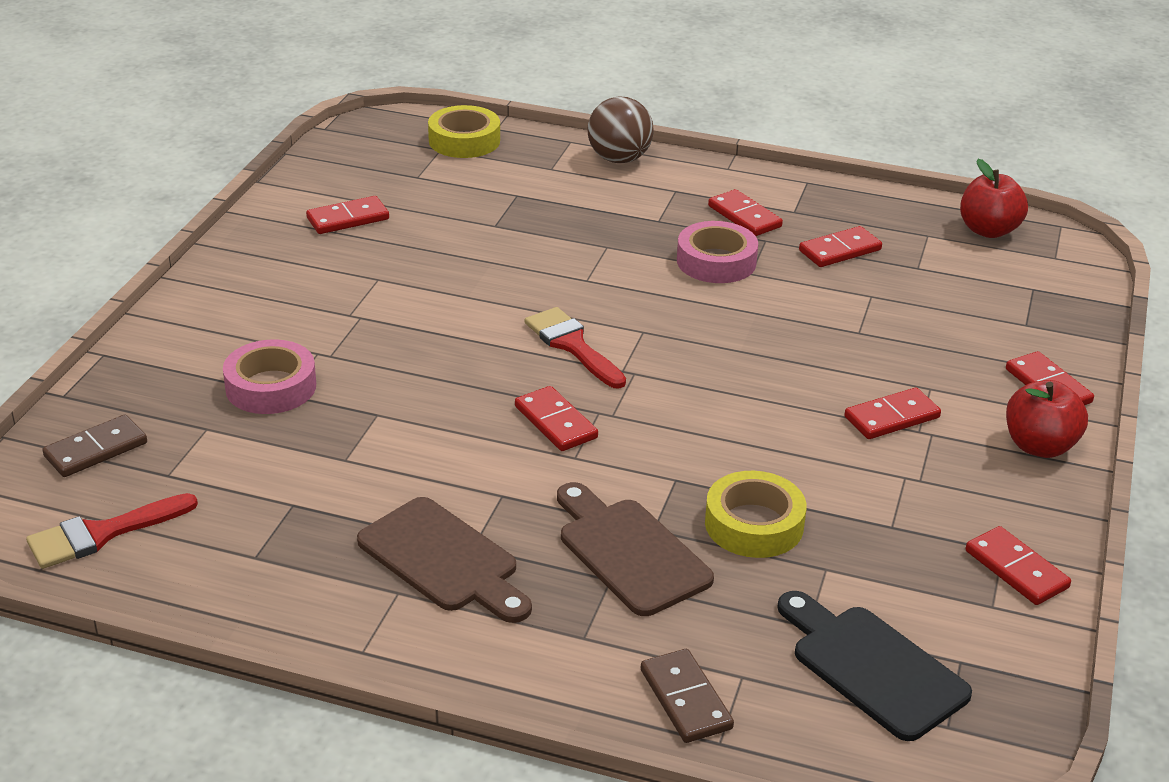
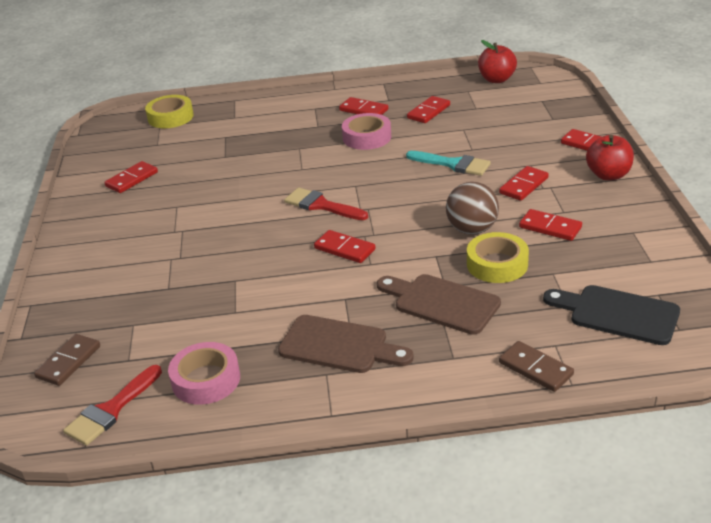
camera: 20 degrees left, 0 degrees up
pink tape [223,339,316,414] -> pink tape moved to [168,342,240,405]
brown ball [588,97,654,163] -> brown ball moved to [446,182,499,235]
red domino [965,526,1071,605] -> red domino moved to [519,209,582,241]
none -> turquoise brush [406,151,491,176]

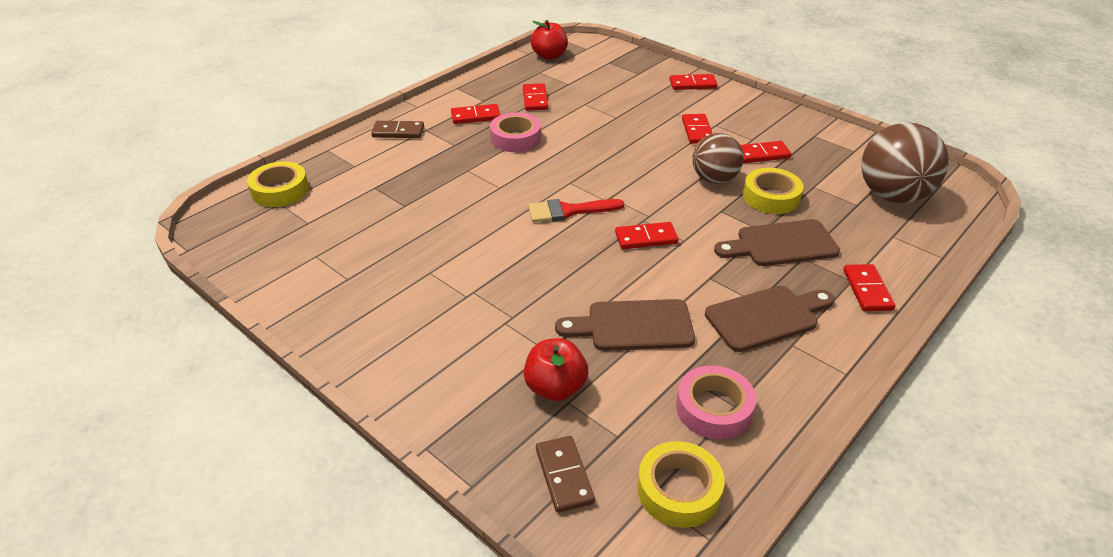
camera: 45 degrees left, 5 degrees up
red brush [63,365,162,446] -> yellow tape [637,441,724,528]
red domino [104,161,158,193] -> red domino moved to [843,264,895,311]
turquoise brush [406,151,491,176] -> none
brown domino [499,341,574,392] -> brown domino moved to [371,121,424,138]
black cutting board [543,285,680,345] -> brown ball [861,123,949,203]
red apple [586,135,634,180] -> red apple moved to [524,338,588,401]
none -> brown cutting board [555,299,695,351]

